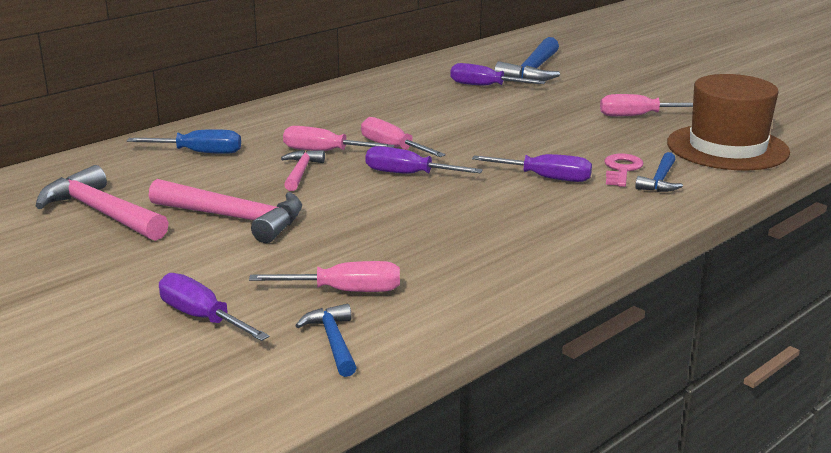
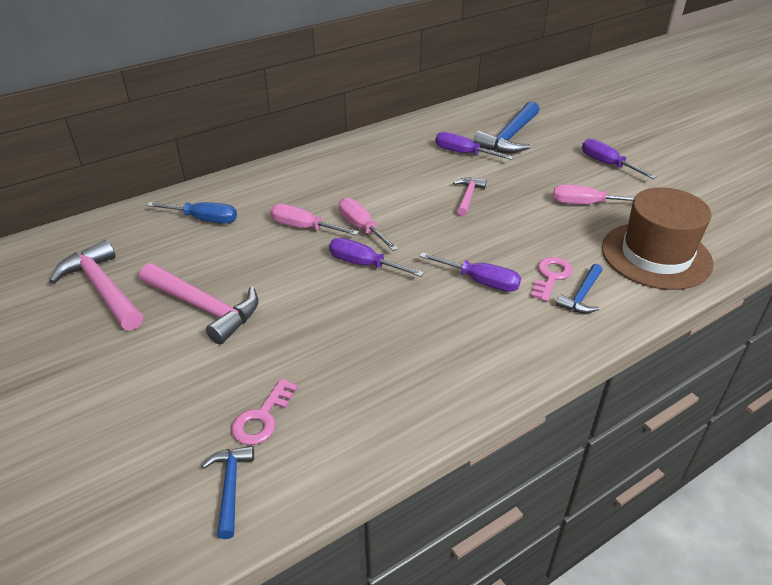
camera: 10 degrees right, 15 degrees up
purple screwdriver [159,273,270,341] -> purple screwdriver moved to [582,138,657,179]
pink screwdriver [249,261,400,292] -> pink key [231,379,298,445]
pink hammer [281,150,325,191] -> pink hammer moved to [453,177,487,216]

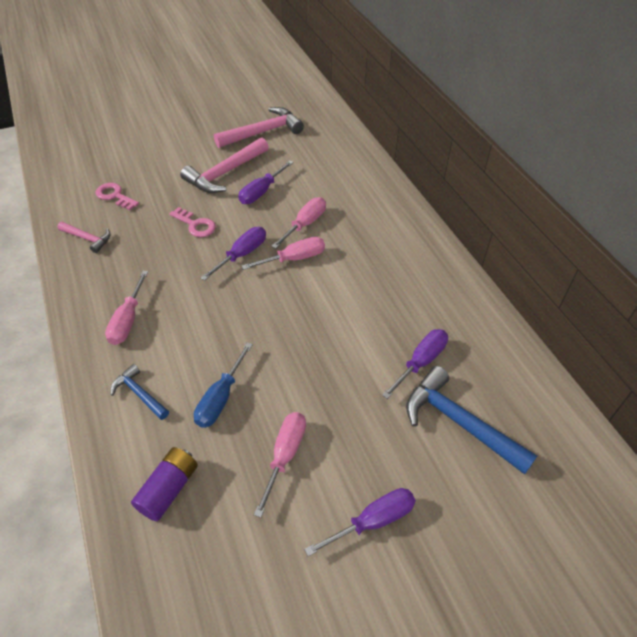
camera: 100 degrees right, 10 degrees up
blue screwdriver [147,202,237,224] -> blue screwdriver moved to [194,342,253,428]
blue hammer [202,446,254,539] -> none
purple screwdriver [419,252,521,292] -> purple screwdriver moved to [238,161,294,204]
pink hammer [453,177,487,216] -> pink hammer moved to [57,222,110,253]
pink key [531,257,573,302] -> pink key moved to [169,207,216,237]
brown hat [602,188,714,290] -> purple battery [131,447,198,521]
none -> pink screwdriver [105,271,148,345]

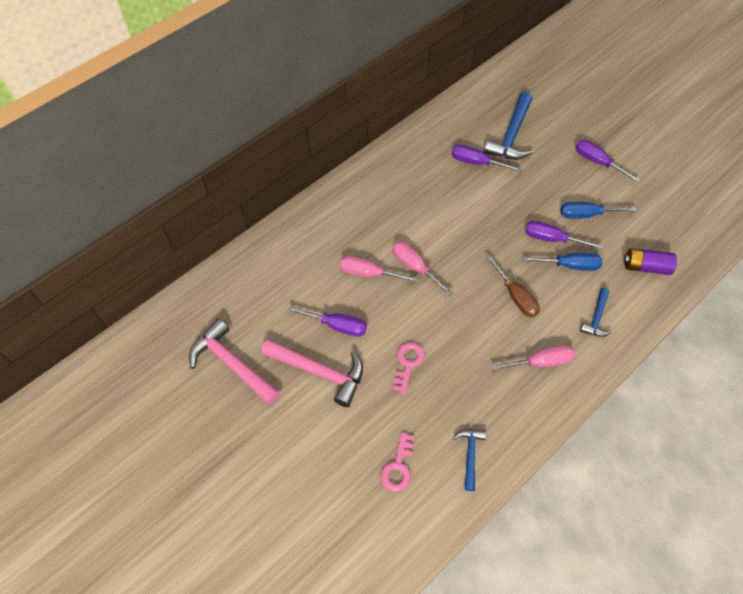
camera: 110 degrees left, 10 degrees up
pink hammer [57,222,110,253] -> blue hammer [453,429,486,491]
purple screwdriver [200,227,266,281] -> purple screwdriver moved to [525,221,602,249]
pink screwdriver [254,412,306,518] -> blue screwdriver [561,202,636,219]
none -> brown screwdriver [486,254,540,318]

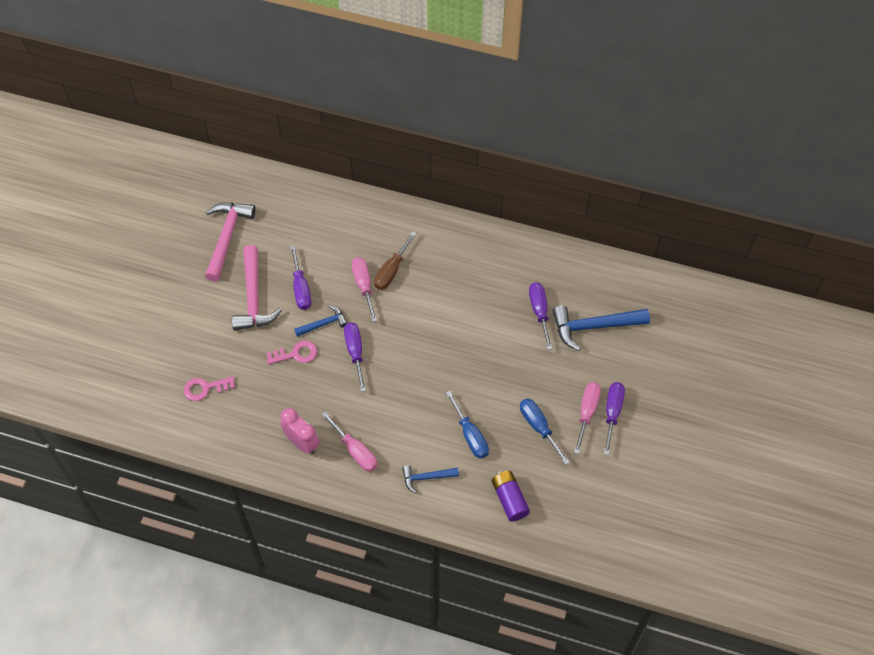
camera: 60 degrees right, 0 degrees up
pink screwdriver [393,242,453,295] -> pink screwdriver moved to [574,382,601,454]
blue hammer [453,429,486,491] -> blue hammer moved to [294,305,348,337]
brown screwdriver [486,254,540,318] -> brown screwdriver moved to [374,231,416,290]
purple screwdriver [525,221,602,249] -> purple screwdriver moved to [344,322,366,392]
none -> pink clock [280,408,320,454]

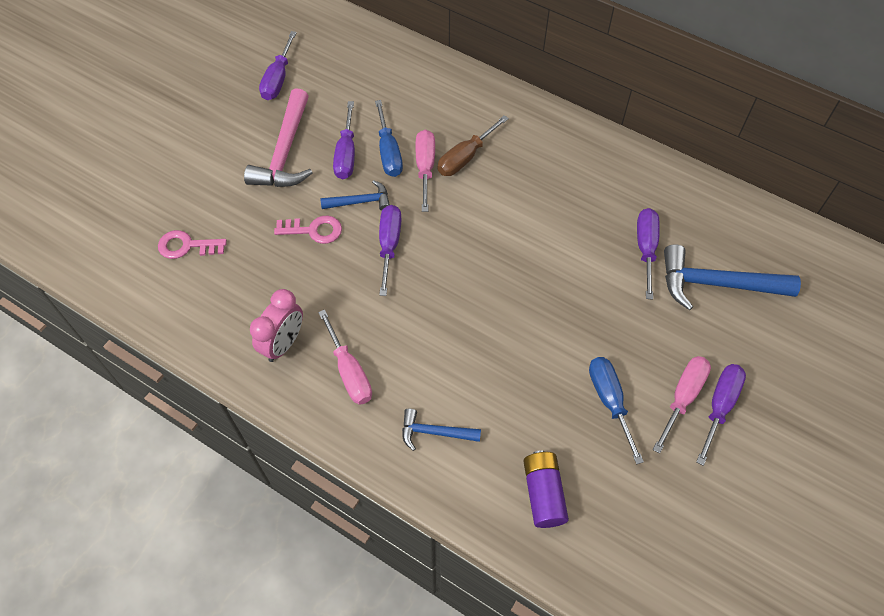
camera: 15 degrees right, 0 degrees up
pink hammer [205,203,256,282] -> purple screwdriver [259,31,297,100]
pink clock [280,408,320,454] -> pink clock turned 60 degrees clockwise [250,289,303,362]
blue screwdriver [445,391,489,459] -> blue screwdriver moved to [375,100,403,177]

